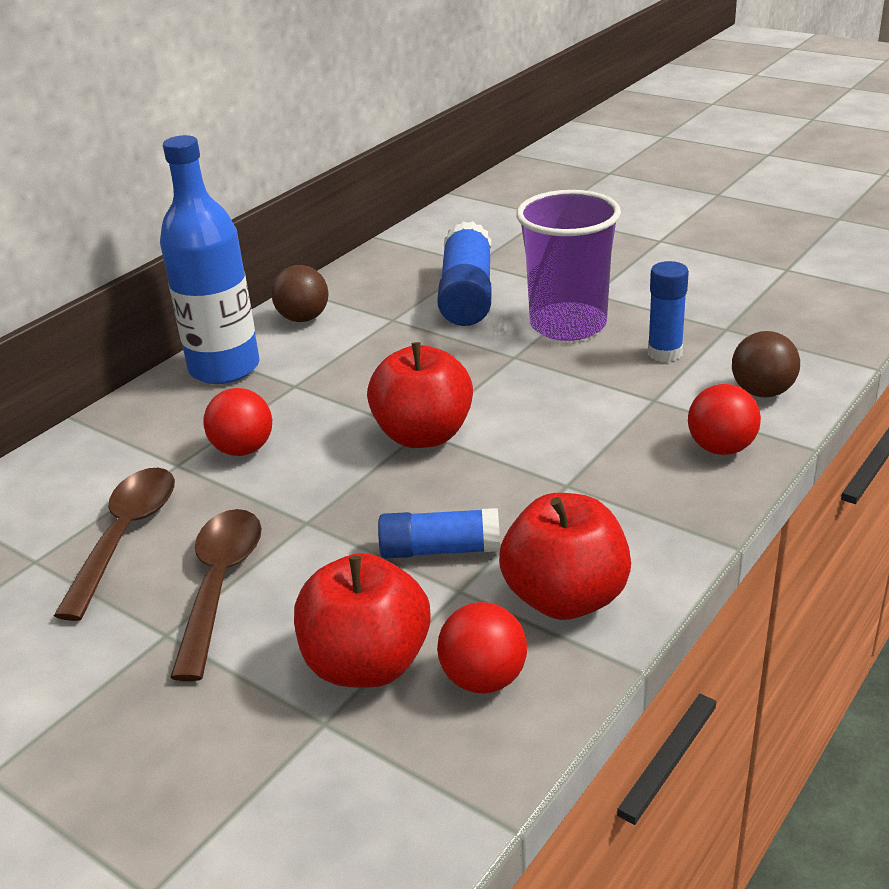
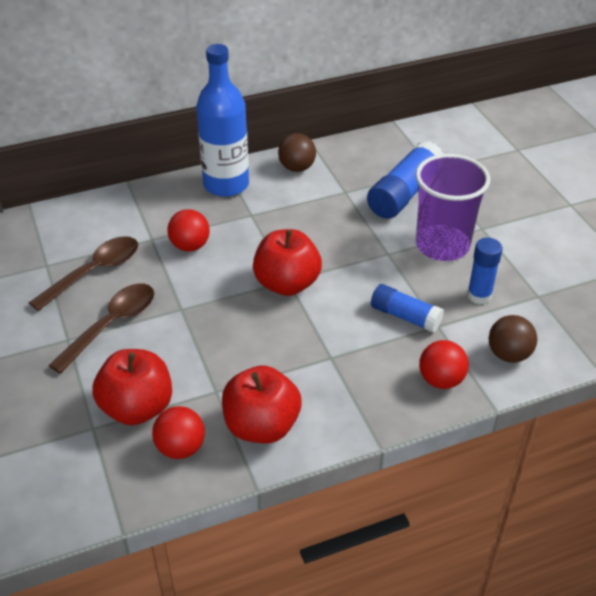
camera: 30 degrees right, 10 degrees up
blue glue stick [378,508,500,559] -> blue glue stick moved to [371,284,444,333]

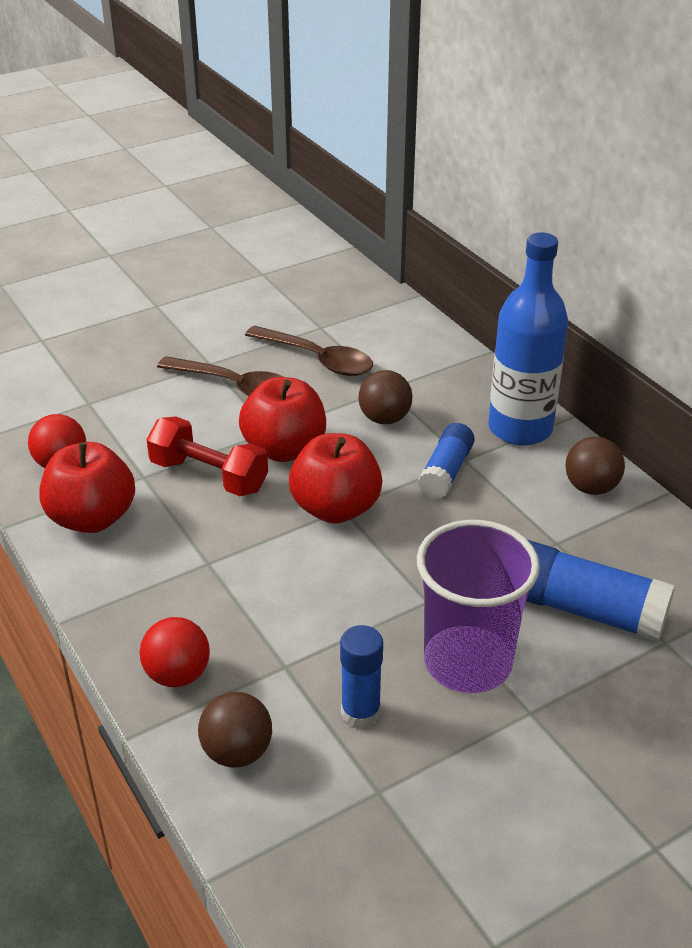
camera: 80 degrees right, 5 degrees down
red apple [92,349,172,425] -> red apple moved to [239,377,326,462]
red ball [167,209,210,251] -> brown ball [358,370,412,424]
blue glue stick [371,284,444,333] -> blue glue stick moved to [418,423,475,499]
none -> red dumbbell [146,416,268,496]

